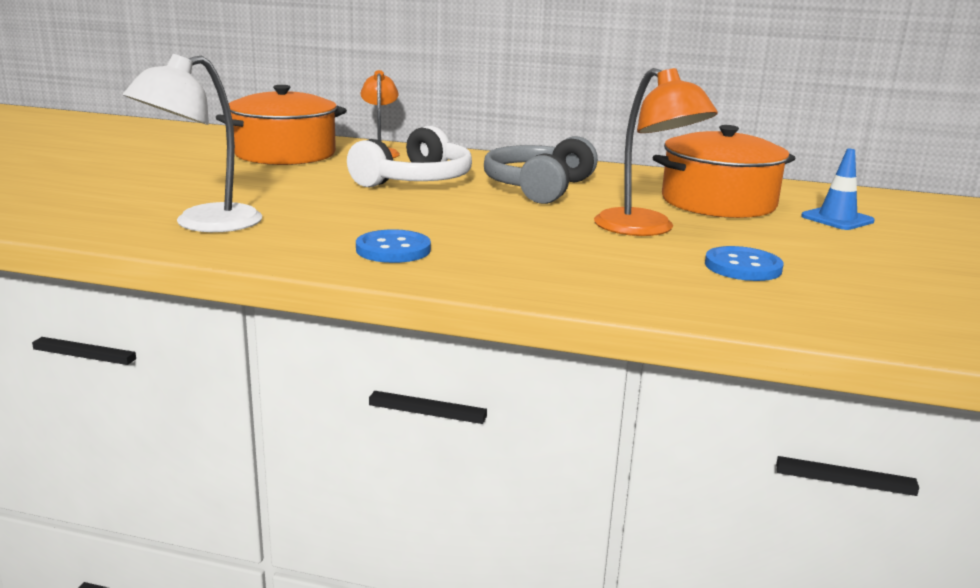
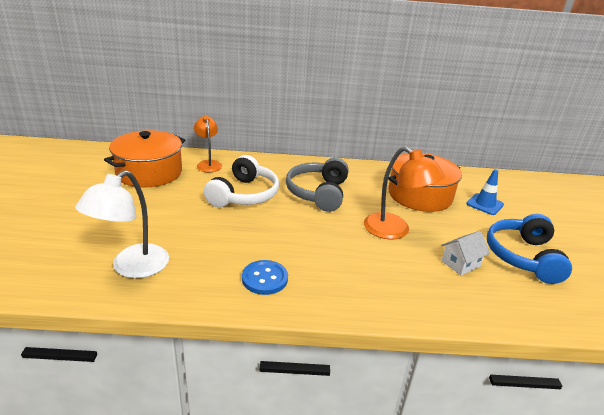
camera: 15 degrees left, 10 degrees up
blue button [705,246,783,281] -> white house [441,231,490,275]
none -> blue headphones [487,214,572,284]

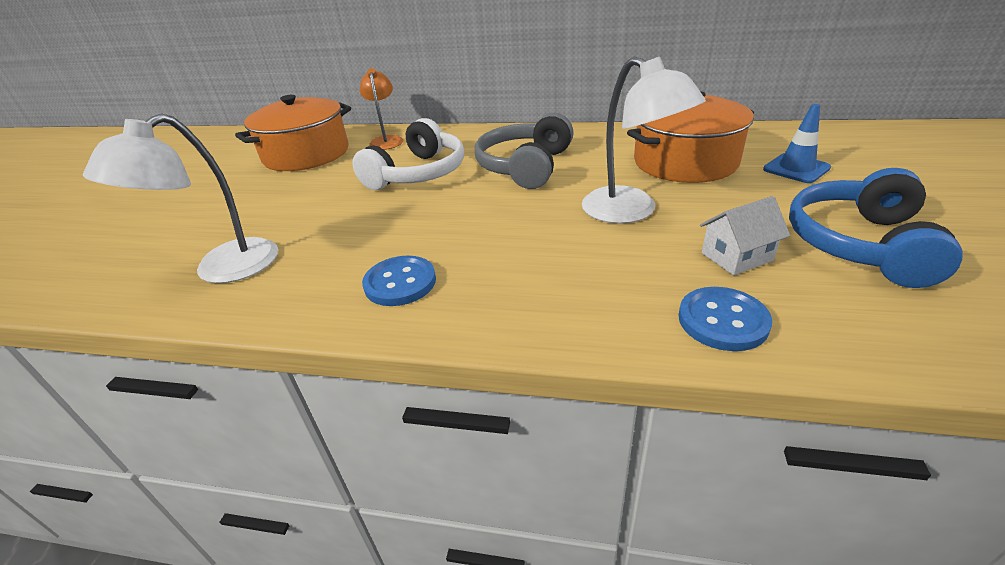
camera: 15 degrees right, 5 degrees up
orange lamp [364,147,445,240] -> white lamp [582,56,706,224]
none -> blue button [678,287,772,351]

